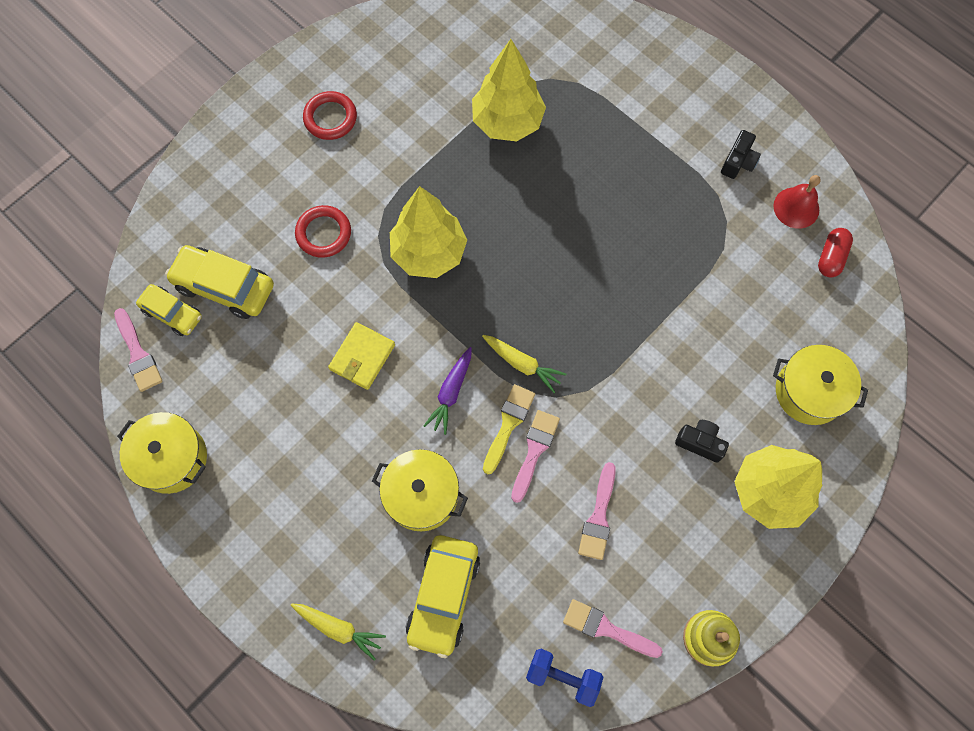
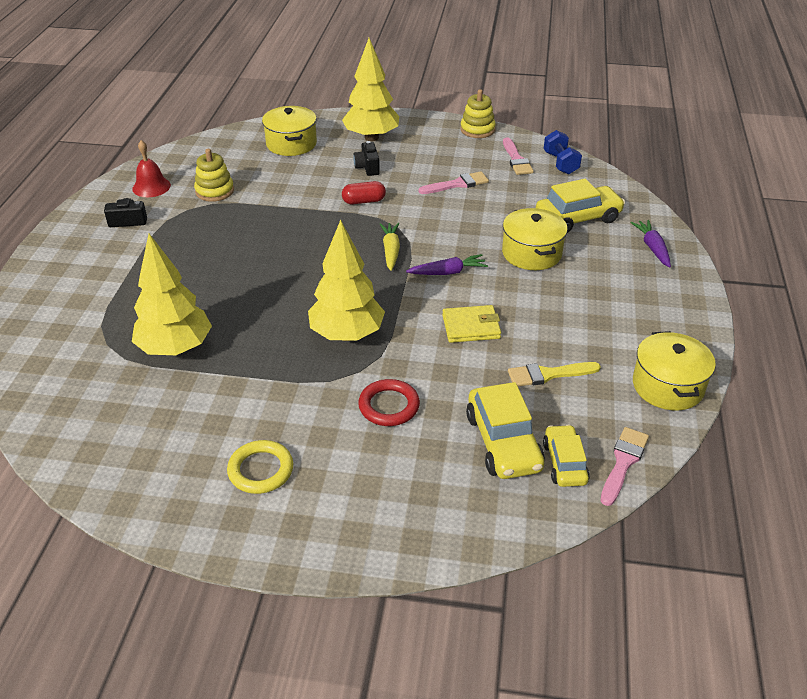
camera: 125 degrees left, 30 degrees down
yellow carrot [291,603,386,661] -> purple carrot [630,220,671,267]
red ring [303,91,357,140] -> yellow ring [227,440,293,494]
yellow brush [483,384,535,474] -> yellow brush moved to [508,362,601,386]
pink brush [511,410,560,503] -> none
red capsule [818,228,853,277] -> red capsule moved to [342,181,386,204]
none -> yellow stacking toy [194,149,234,202]

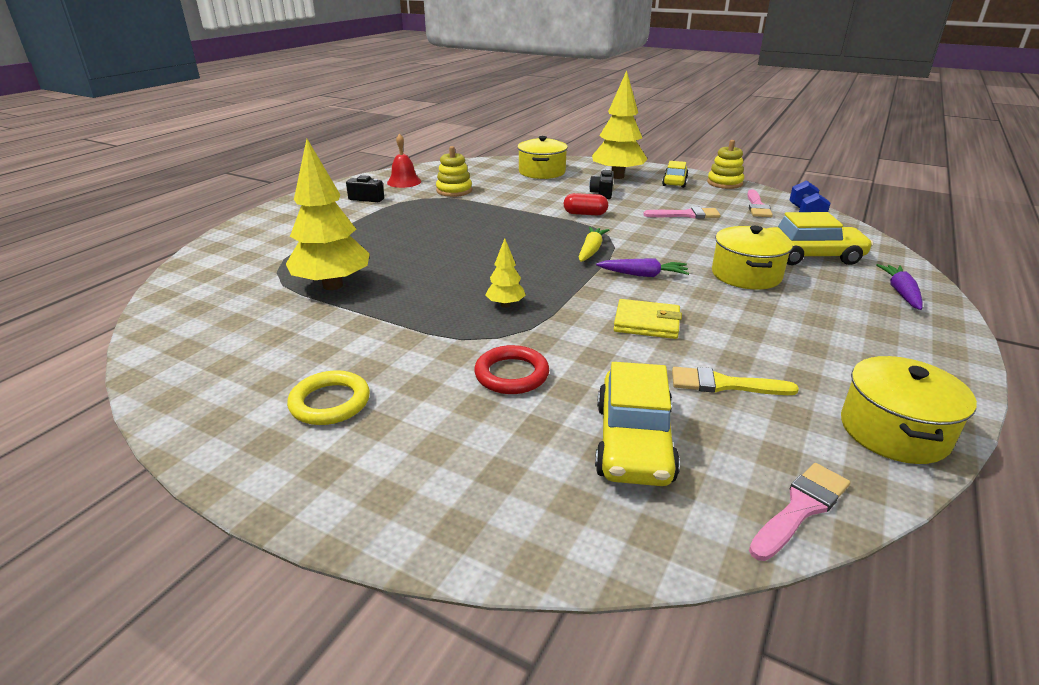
camera: 20 degrees right, 10 degrees down
yellow tree [308,220,385,341] -> yellow tree [485,238,526,308], size x0.47
yellow car [543,425,590,487] -> yellow car moved to [662,161,688,188]

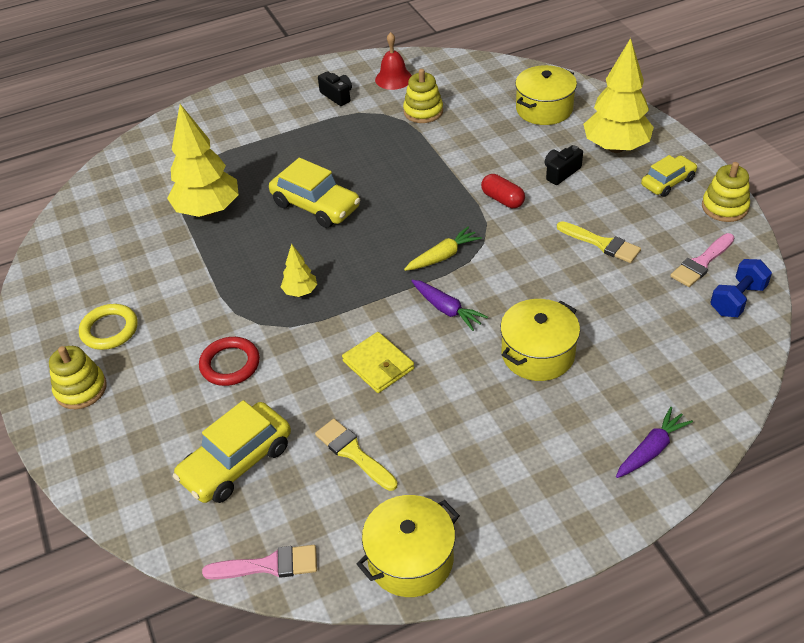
camera: 40 degrees right, 15 degrees up
pink brush [643,207,720,219] -> yellow brush [557,221,641,263]
yellow car [767,212,873,265] -> yellow car moved to [269,158,360,228]
none -> yellow stacking toy [49,346,107,409]

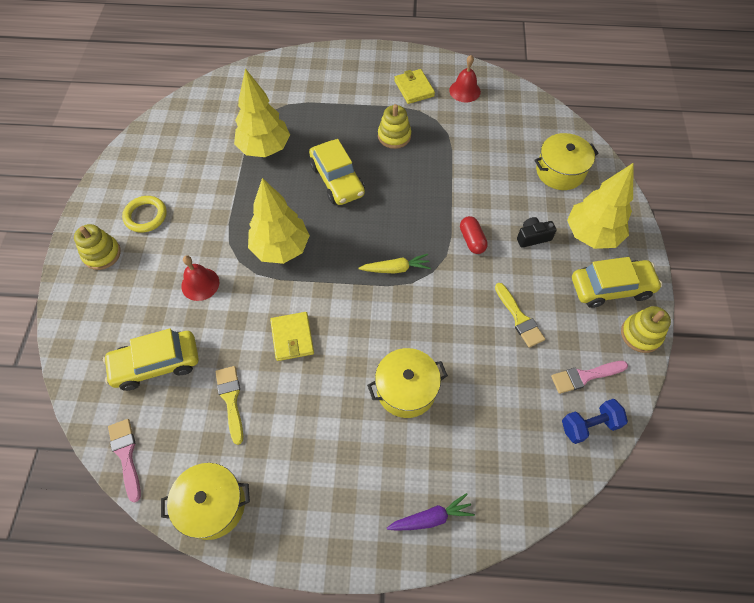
camera: 25 degrees right, 15 degrees up
red ring [199,337,260,386] -> red bell [181,255,219,301]
pink brush [202,545,317,579] -> pink brush turned 135 degrees counterclockwise [108,419,141,503]
yellow tree [281,244,317,297] -> yellow tree [248,178,310,264], size x2.12
black camera [318,71,352,106] -> yellow wallet [394,69,435,104]
yellow stacking toy [403,69,443,123] -> yellow stacking toy moved to [378,104,411,149]
purple carrot [411,280,488,331] -> none
yellow car [641,155,697,197] -> yellow car [572,257,663,308], size x1.58

